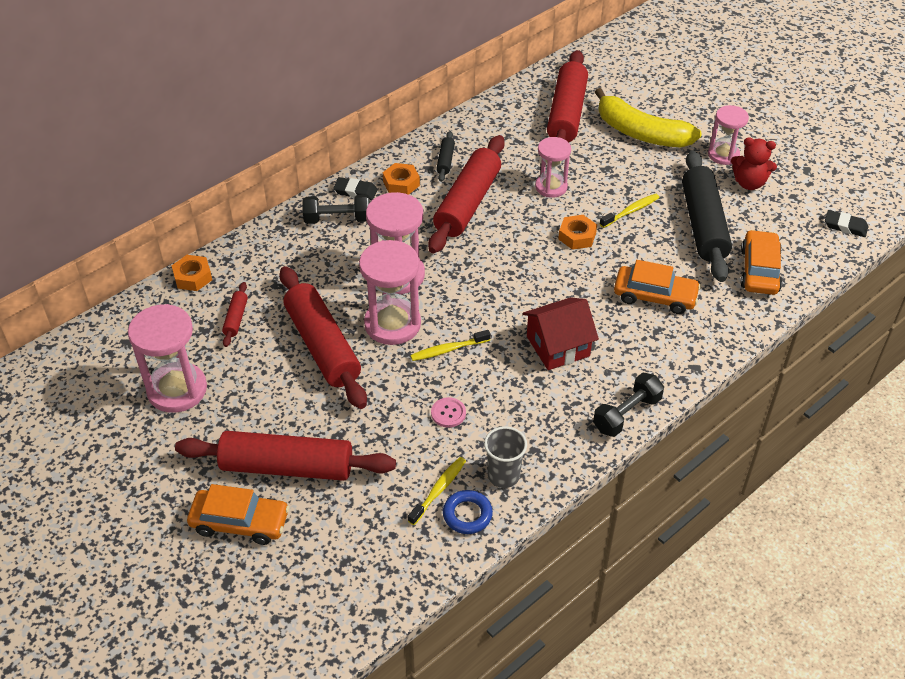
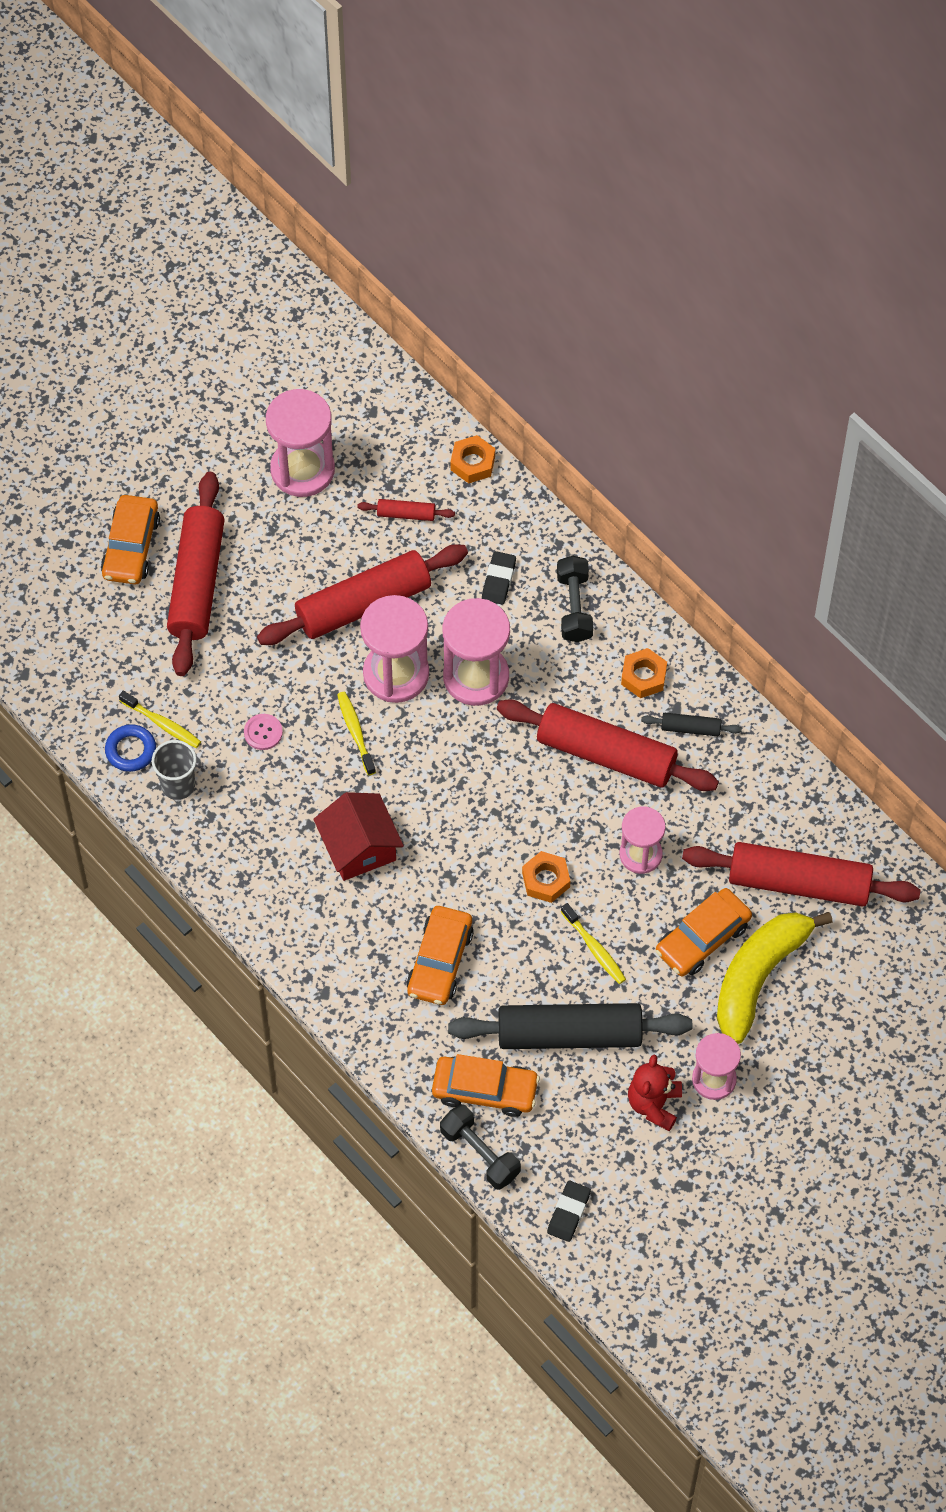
camera: 90 degrees right, 15 degrees up
black eraser [333,177,378,200] -> black eraser moved to [482,551,516,605]
black dumbbell [593,373,664,437] -> black dumbbell moved to [440,1104,521,1190]
none -> orange car [656,888,752,976]

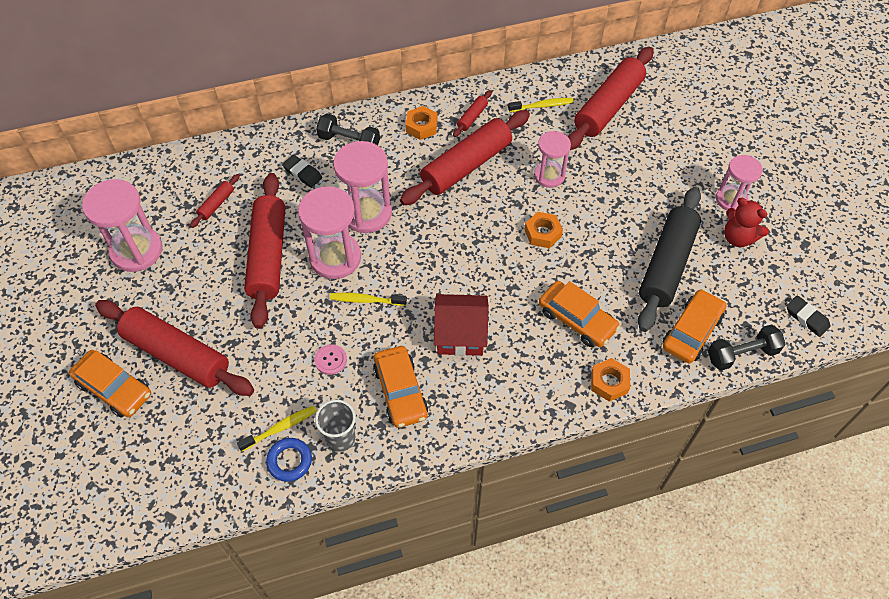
camera: 65 degrees left, 5 degrees down
orange nut [450,435,495,484] -> orange nut moved to [591,358,630,402]
yellow toothbrush [561,903,626,984] -> yellow toothbrush moved to [508,98,574,112]
black rolling pin [641,713,742,736] -> red rolling pin [453,90,492,137]
orange car [656,888,752,976] -> orange car moved to [373,346,428,428]
yellow banana [717,912,833,1044] -> none

